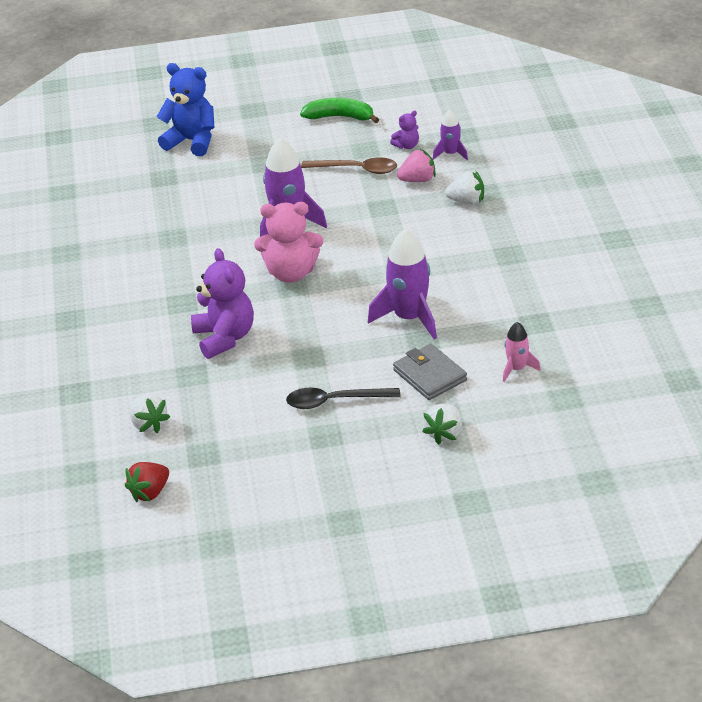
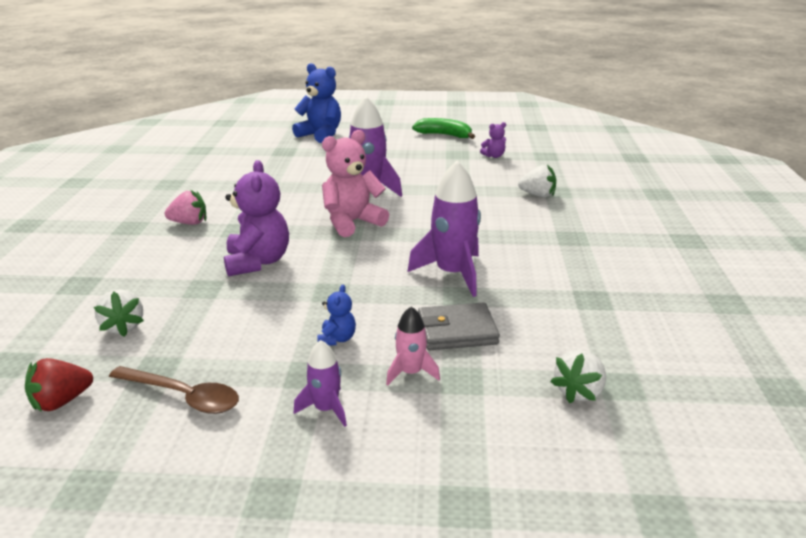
camera: 10 degrees right, 10 degrees down
pink teddy bear [254,202,324,283] -> pink teddy bear turned 135 degrees clockwise [322,130,389,237]
black spoon [286,388,401,409] -> blue teddy bear [317,284,356,346]
brown spoon [301,157,397,174] -> brown spoon moved to [109,366,239,414]
grey wallet [393,344,467,400] -> grey wallet turned 75 degrees counterclockwise [418,302,500,350]
pink strawberry [397,149,436,182] -> pink strawberry moved to [165,190,206,225]
white strawberry [422,404,462,445] -> white strawberry moved to [551,350,606,403]
purple rocket [433,110,468,160] -> purple rocket moved to [294,340,347,427]
pink rocket [503,322,541,382] -> pink rocket moved to [386,306,440,386]

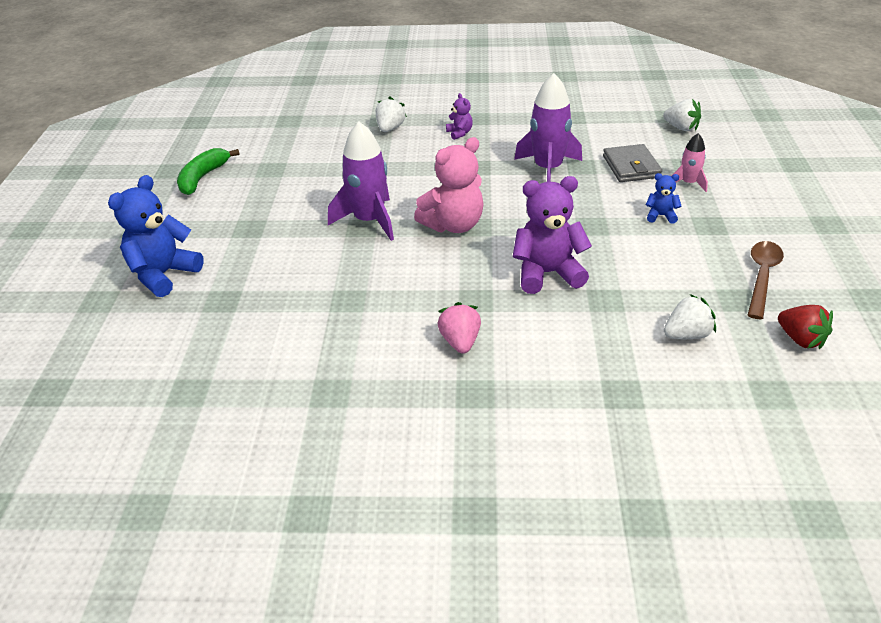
camera: 90 degrees left, 10 degrees up
purple rocket [294,340,347,427] -> none
pink teddy bear [322,130,389,237] -> pink teddy bear turned 90 degrees counterclockwise [414,137,484,233]
purple teddy bear [480,122,506,158] -> purple teddy bear moved to [446,93,473,140]

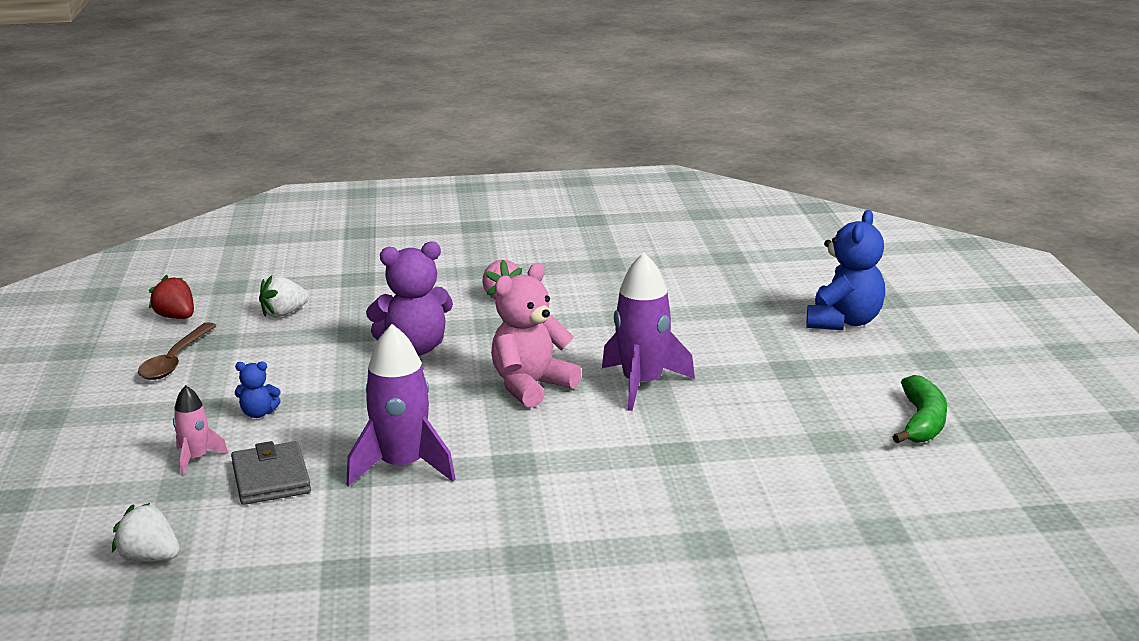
camera: 170 degrees right, 15 degrees down
white strawberry [376,97,407,132] -> none
purple teddy bear [446,93,473,140] -> none

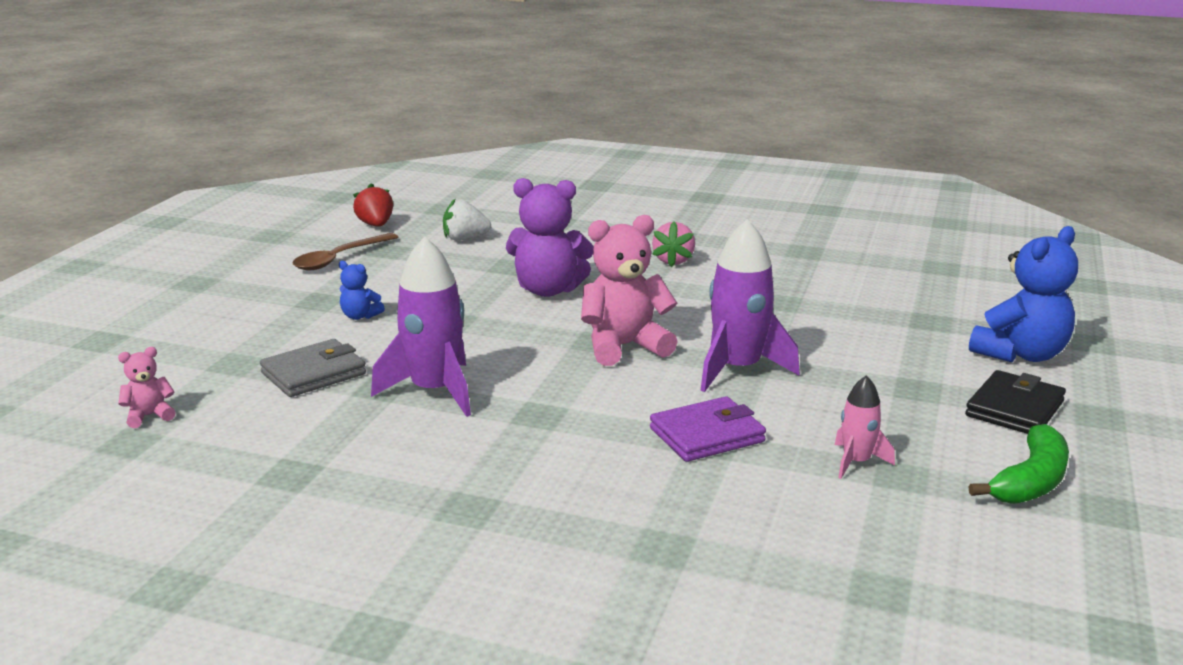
camera: 25 degrees right, 0 degrees up
white strawberry [112,503,180,562] -> pink teddy bear [118,347,176,428]
pink rocket [173,385,228,475] -> pink rocket moved to [835,375,895,479]
grey wallet [231,441,311,505] -> grey wallet turned 45 degrees clockwise [260,339,366,397]
none -> purple wallet [650,396,766,462]
none -> black wallet [965,370,1066,434]

